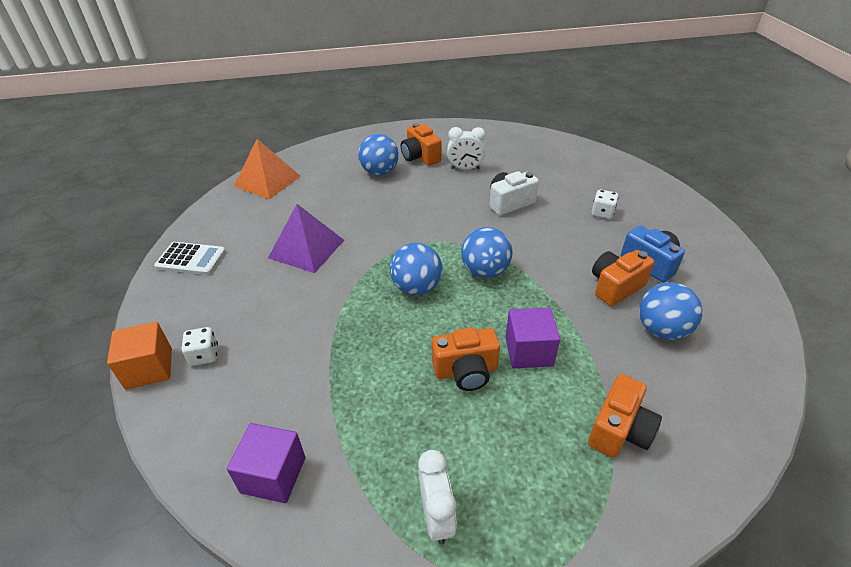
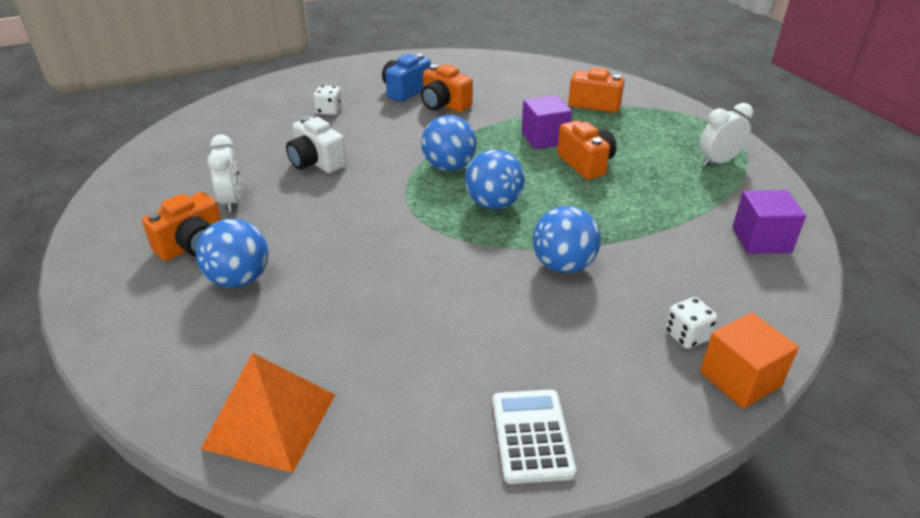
camera: 105 degrees left, 5 degrees down
purple pyramid [268,204,344,273] -> none
blue ball [639,282,702,340] -> blue ball moved to [533,206,601,273]

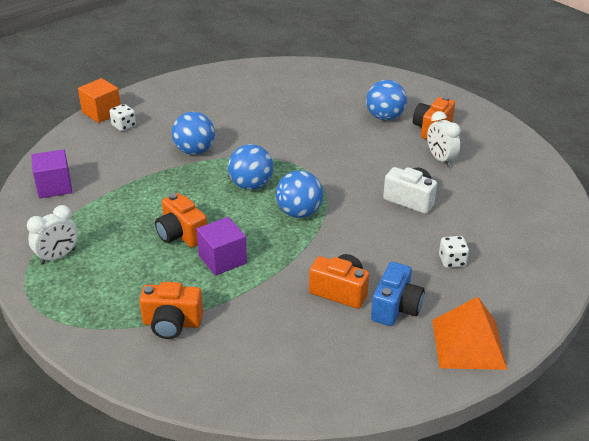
camera: 165 degrees right, 0 degrees up
orange pyramid [201,353,335,473] -> orange pyramid moved to [432,297,507,370]
white calculator [492,389,576,484] -> none

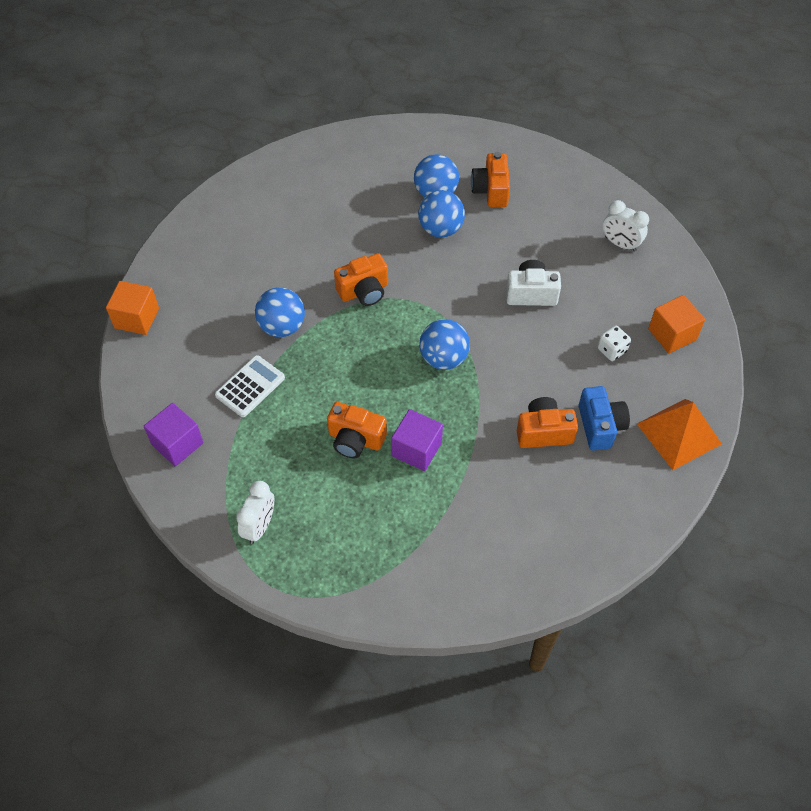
camera: 30 degrees left, 20 degrees up
white dice [110,104,136,131] -> none
orange camera [139,282,203,339] -> orange camera moved to [334,253,388,306]
blue ball [228,144,273,190] -> blue ball moved to [418,190,465,238]
white clock [427,111,461,167] -> white clock moved to [603,200,649,252]
none -> white calculator [215,355,285,417]
none -> orange cube [648,295,705,353]

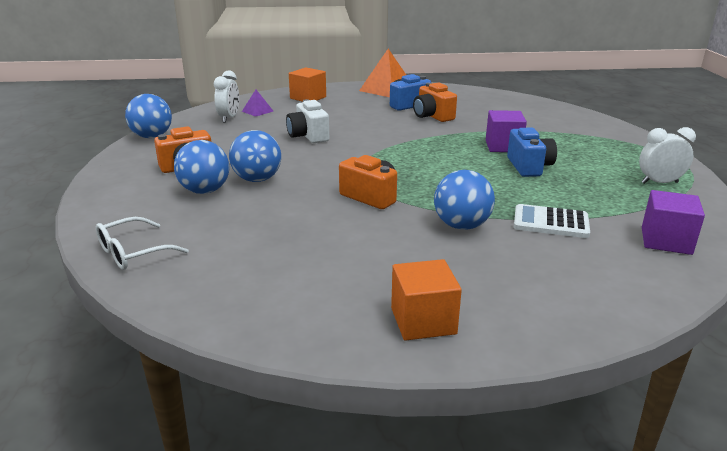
camera: 115 degrees left, 30 degrees down
orange cube [106,281,159,335] -> orange cube moved to [391,259,462,341]
orange camera [327,402,387,458] -> blue camera [507,128,557,177]
blue ball [419,319,470,370] -> blue ball moved to [125,94,172,138]
white dice [597,326,631,361] -> none
none -> white glasses [96,217,189,270]
none -> purple pyramid [242,90,273,117]

